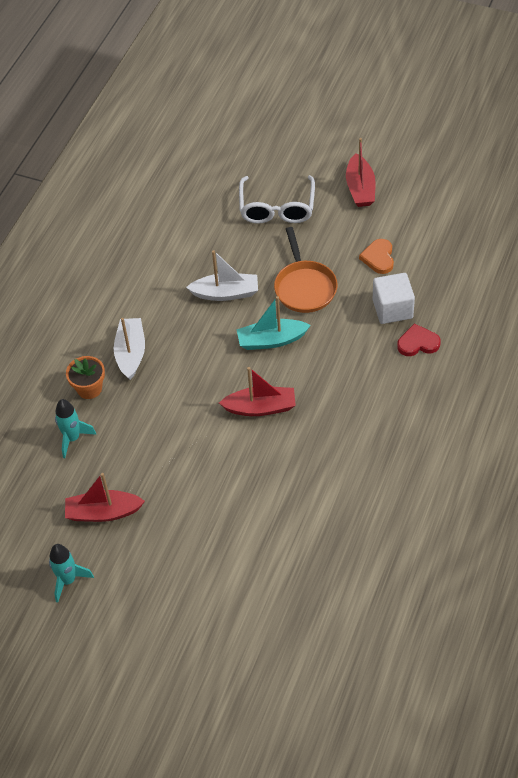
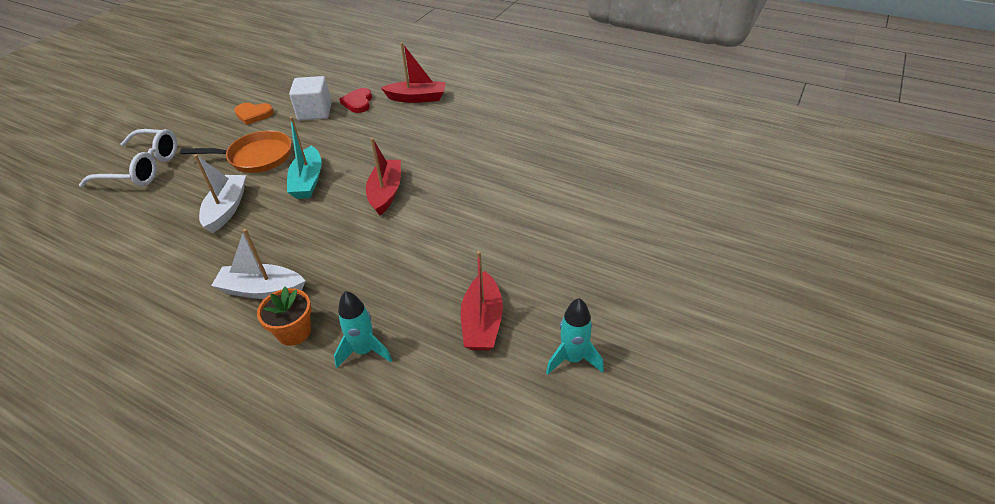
camera: 85 degrees left, 10 degrees down
red boat [346,138,376,207] -> red boat moved to [381,43,446,103]

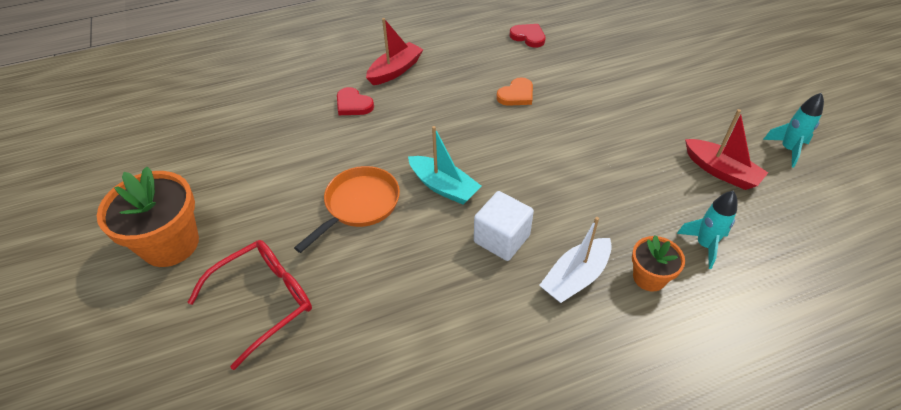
camera: 50 degrees left, 5 degrees up
white glasses [79,129,177,187] -> red glasses [187,240,312,370]
white boat [194,154,246,233] -> none
orange heart [234,103,274,125] -> orange heart moved to [496,77,533,106]
white cube [289,76,332,120] -> white cube moved to [474,191,534,261]
red boat [366,138,401,216] -> none
none -> orange flower pot [97,166,199,267]
none -> red heart [510,24,546,47]

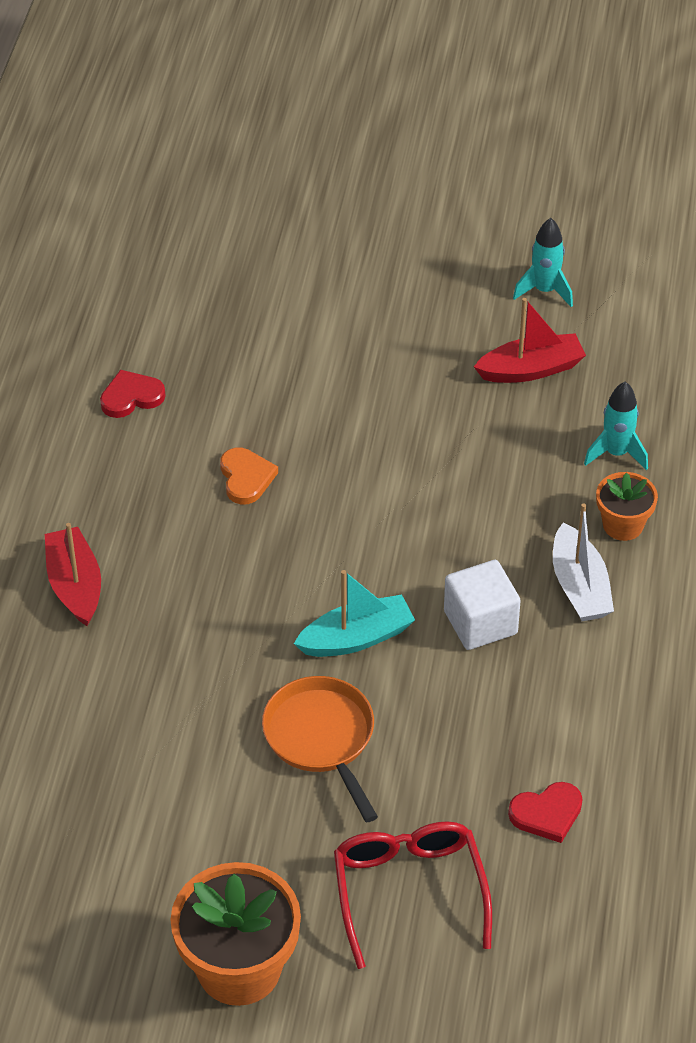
camera: 60 degrees left, 0 degrees up
red heart [337,87,374,115] -> red heart moved to [508,782,583,843]

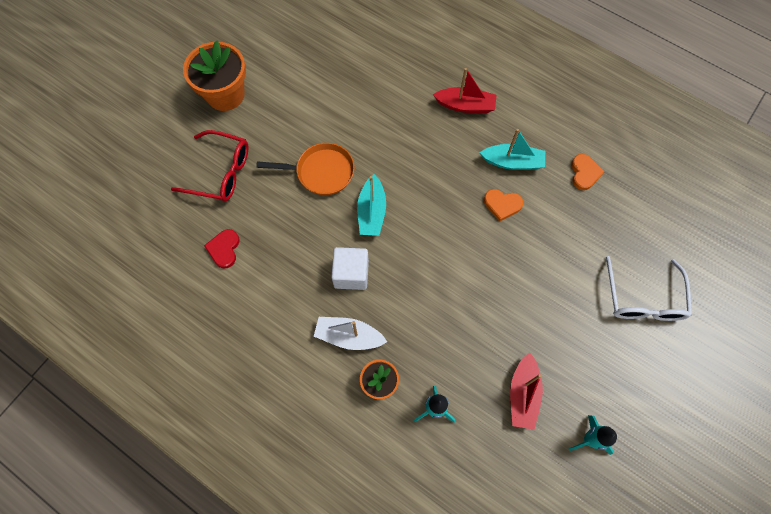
camera: 115 degrees right, 20 degrees up
red heart [100,370,166,418] -> orange heart [571,154,605,190]
none -> turquoise boat [480,129,545,170]
none -> white glasses [606,256,692,321]

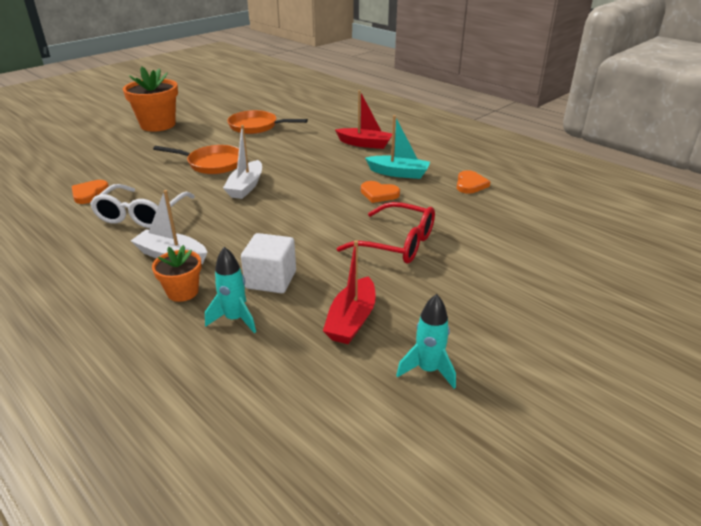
camera: 10 degrees right, 35 degrees down
red glasses [171,130,248,202] -> red glasses moved to [337,202,435,264]
red heart [204,229,240,269] -> orange heart [72,180,109,204]
white cube [331,247,369,290] -> white cube moved to [241,233,296,293]
turquoise boat [357,174,386,236] -> white boat [223,125,262,199]
white glasses [606,256,692,321] -> white glasses moved to [90,184,195,228]
none -> orange pan [227,110,308,134]

